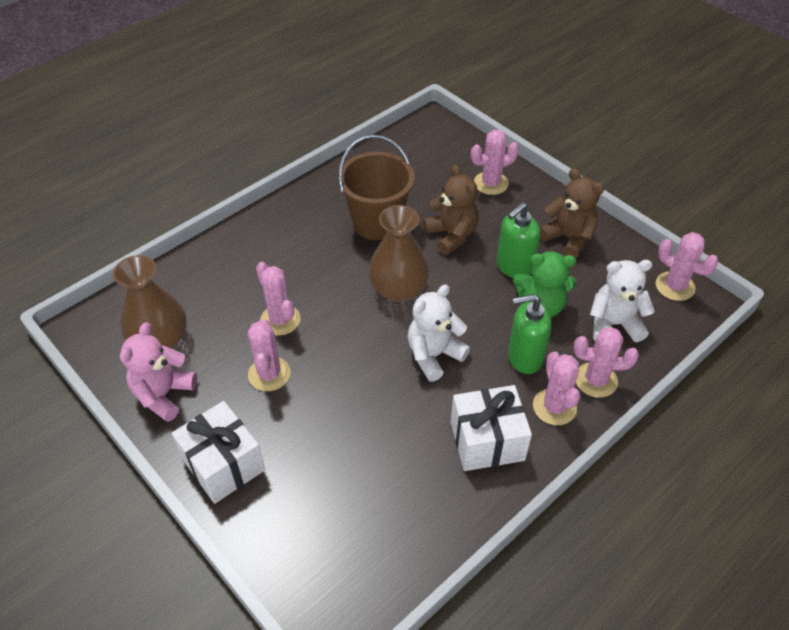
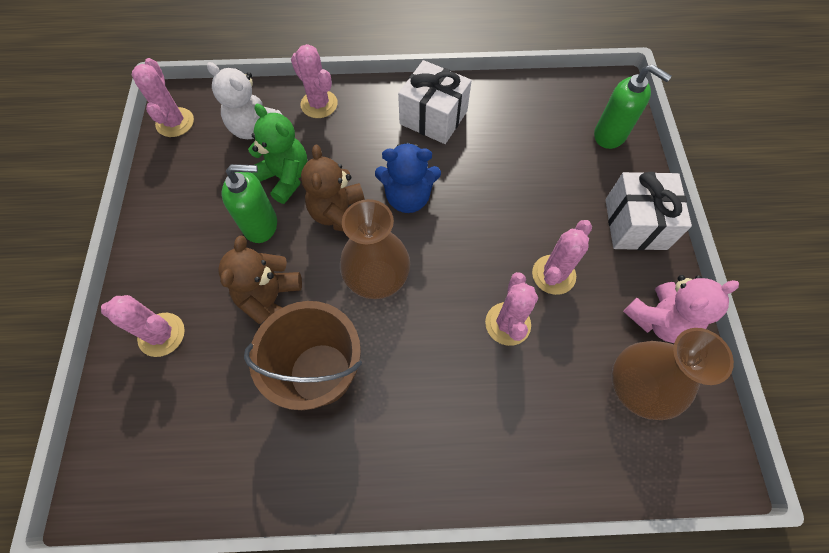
camera: 140 degrees left, 15 degrees up
white teddy bear [408,285,470,382] -> blue teddy bear [375,142,441,213]
green soap dispenser [508,294,552,374] -> green soap dispenser moved to [594,64,672,149]
pink cactus [533,352,580,425] -> none
brown teddy bear [540,168,604,259] -> brown teddy bear moved to [301,145,364,232]

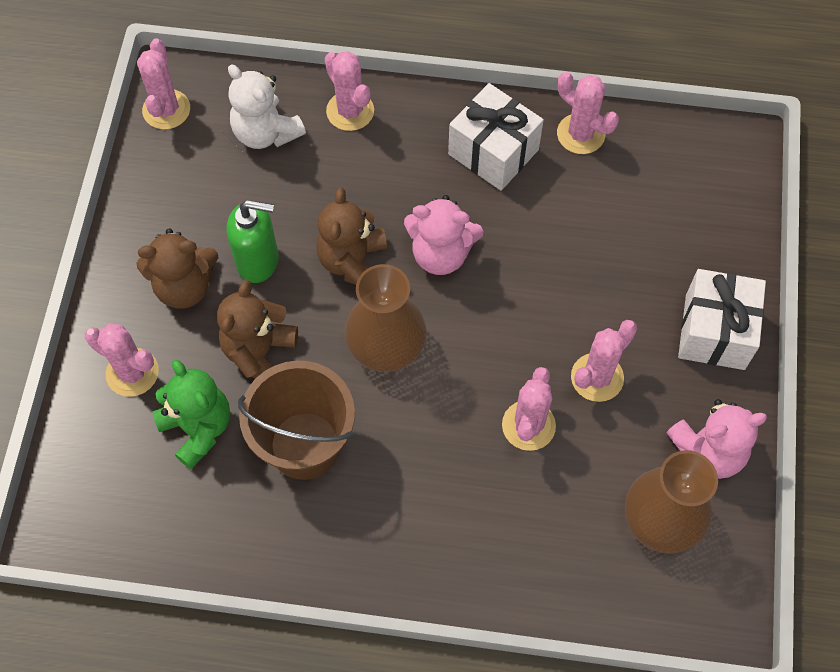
camera: 10 degrees right, 0 degrees up
green teddy bear [248,104,308,204] -> green teddy bear moved to [152,360,230,469]
blue teddy bear [375,142,441,213] -> pink teddy bear [404,195,483,275]
green soap dispenser [594,64,672,149] -> none
none -> brown teddy bear [136,229,219,309]
none -> pink cactus [557,72,619,154]

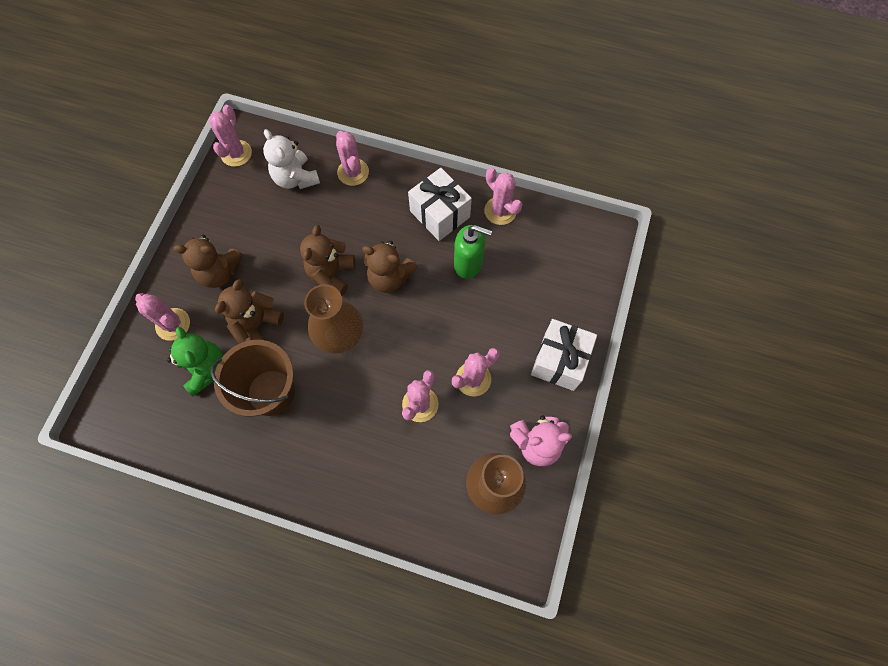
camera: 10 degrees right, 5 degrees up
green soap dispenser [226,200,279,283] -> green soap dispenser moved to [454,225,492,279]
pink teddy bear [404,195,483,275] -> brown teddy bear [362,241,417,293]

